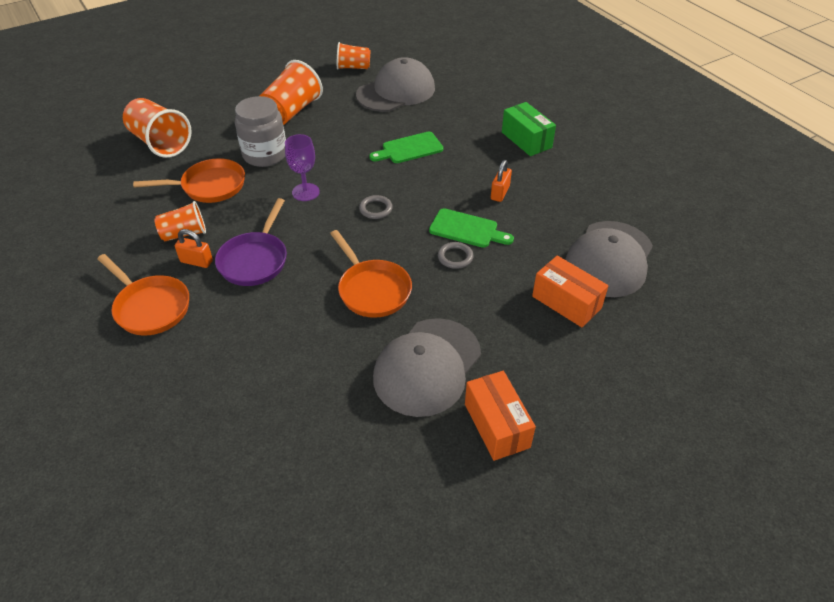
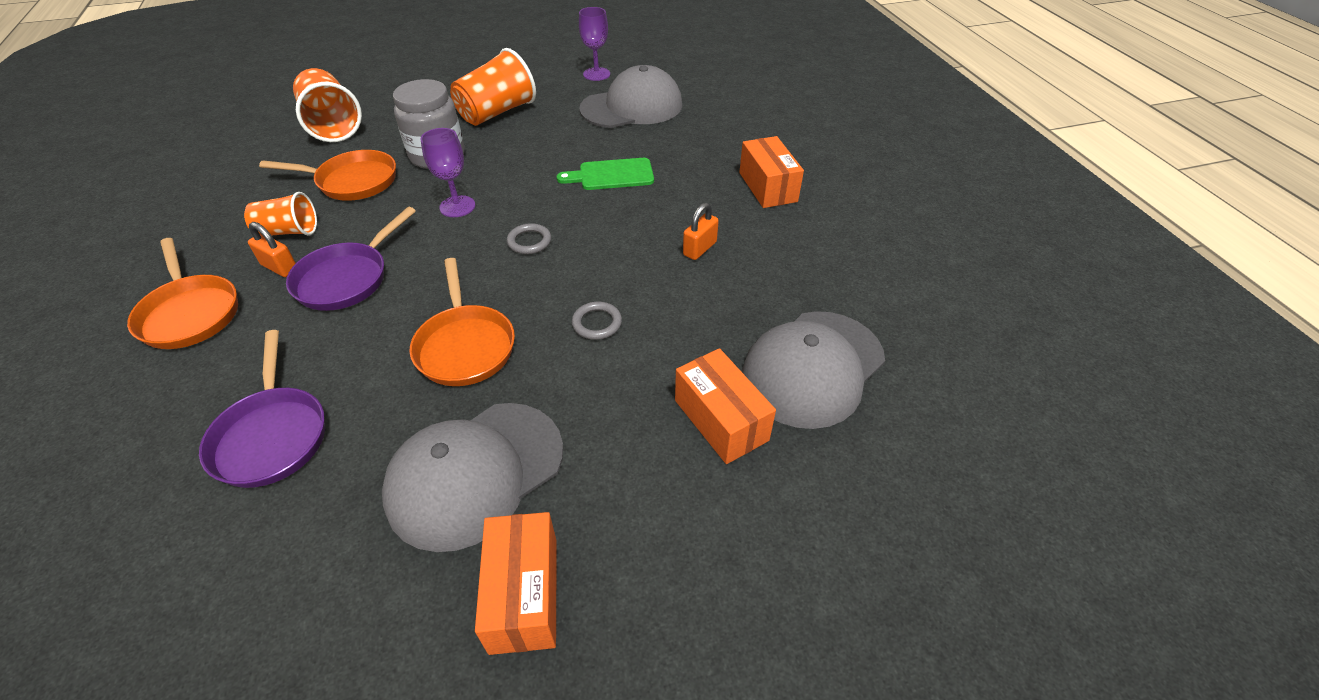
camera: 15 degrees right, 0 degrees up
orange cup [337,42,370,69] -> purple goblet [579,7,610,81]
green cutting board [429,208,514,248] -> none
green box [502,102,556,156] -> orange box [739,136,804,208]
none -> purple pan [199,330,325,488]

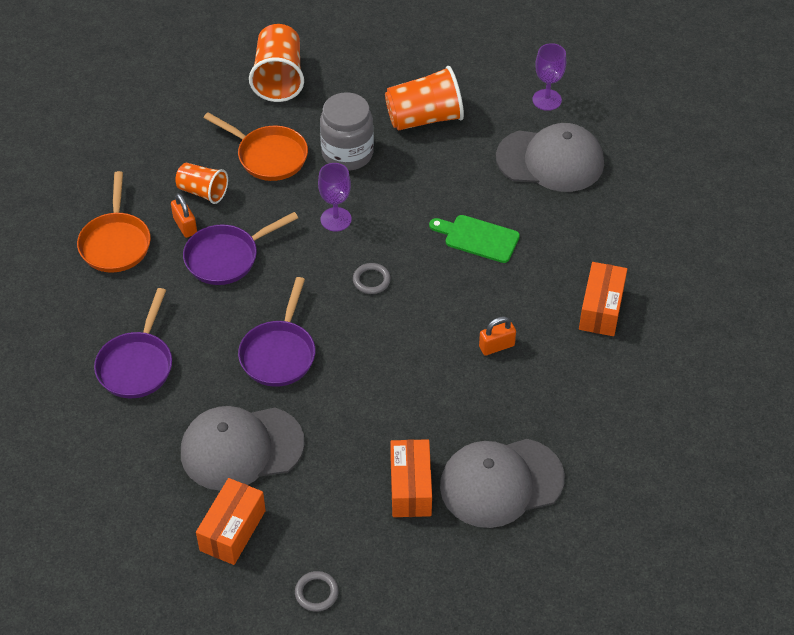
camera: 30 degrees right, 5 degrees up
orange pan [410,258,515,386] -> purple pan [238,277,315,387]
grey ring [572,302,622,340] -> grey ring moved to [295,571,339,612]

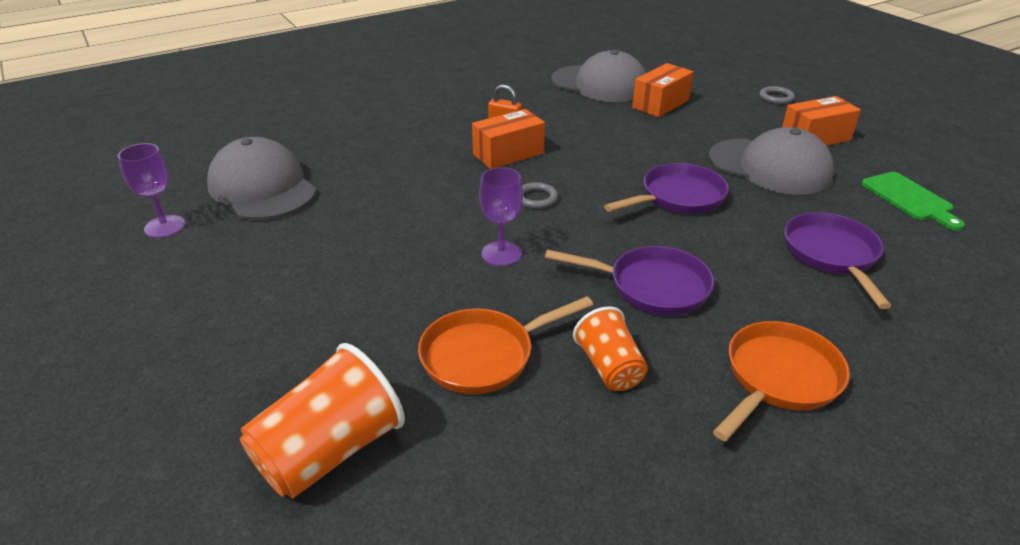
camera: 135 degrees left, 15 degrees down
purple pan [94,288,172,398] -> purple pan turned 60 degrees counterclockwise [784,212,891,309]
orange padlock [171,193,197,238] -> none
orange pan [204,112,308,181] -> orange pan turned 105 degrees counterclockwise [418,296,593,394]
grey jar [320,92,374,171] -> none
orange cup [385,66,464,131] -> none
green cutting board [429,215,520,263] -> green cutting board moved to [862,172,965,231]
orange box [579,262,627,336] -> orange box moved to [472,109,545,169]

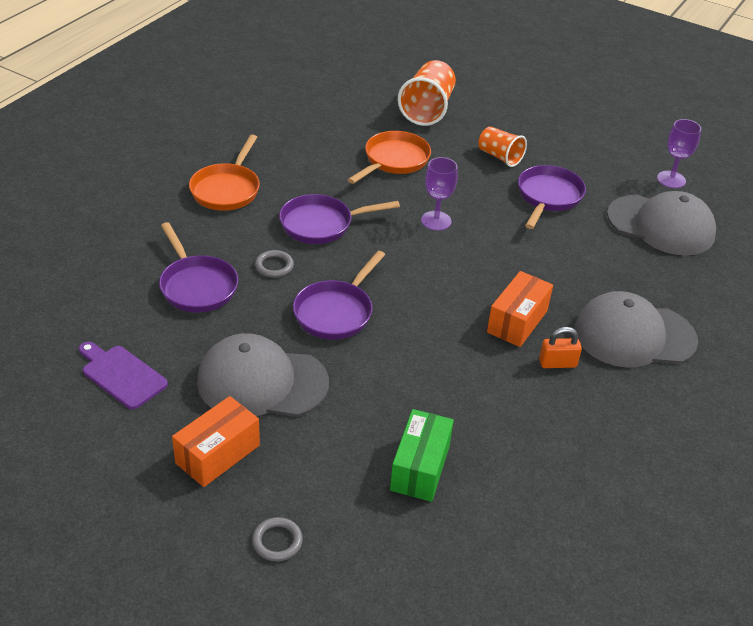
camera: 150 degrees right, 5 degrees up
grey ring [522,182,558,209] -> grey ring moved to [255,250,294,278]
grey cap [551,50,646,102] -> grey cap moved to [575,291,698,368]
orange cup [573,306,648,391] -> orange cup moved to [479,126,527,167]
orange box [632,63,694,117] -> green box [390,409,454,502]
green cutting board [862,172,965,231] -> purple cutting board [79,342,168,409]
none -> purple pan [518,165,586,229]

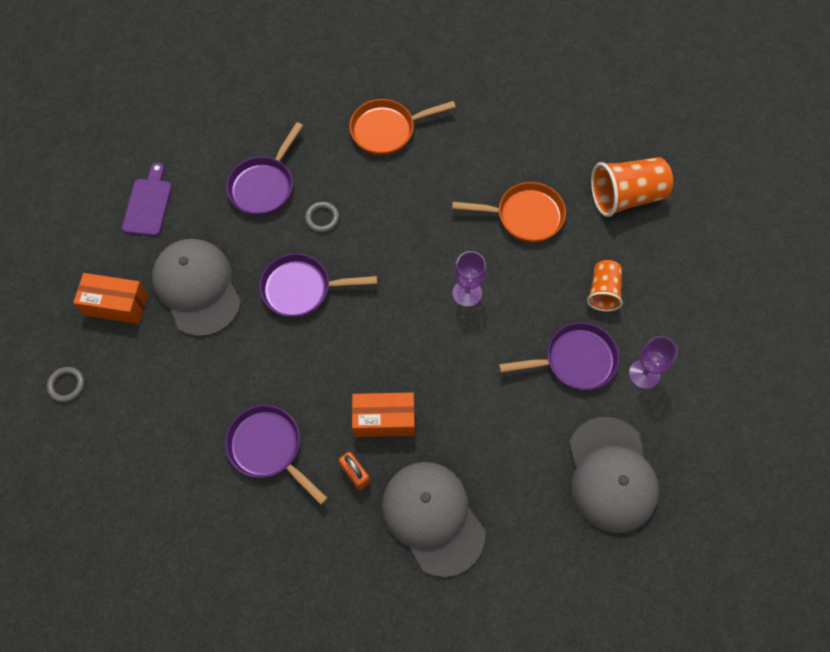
camera: 60 degrees right, 25 degrees up
purple pan [279,194,400,244] -> purple pan moved to [225,405,328,505]
green box [390,409,454,502] -> none
purple goblet [657,119,701,188] -> purple goblet moved to [629,336,678,389]

